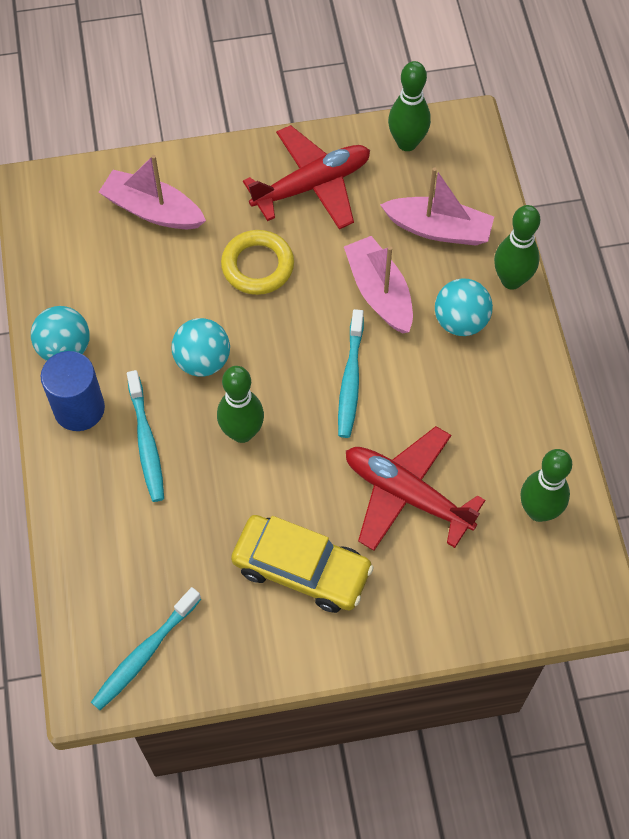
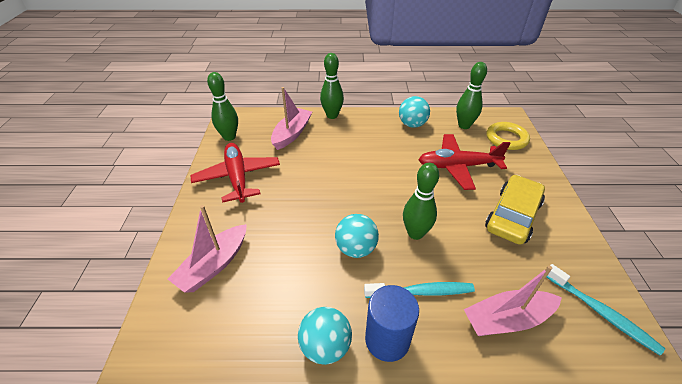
camera: 80 degrees left, 20 degrees down
yellow ring [221,230,294,295] -> yellow ring moved to [487,122,530,150]
turquoise toothbrush [338,309,364,438] -> none
pink boat [344,236,413,333] -> pink boat moved to [464,265,562,336]
red plane [346,426,485,551] -> red plane turned 45 degrees clockwise [418,134,510,190]
turquoise ball [435,278,493,336] -> turquoise ball moved to [399,96,430,128]

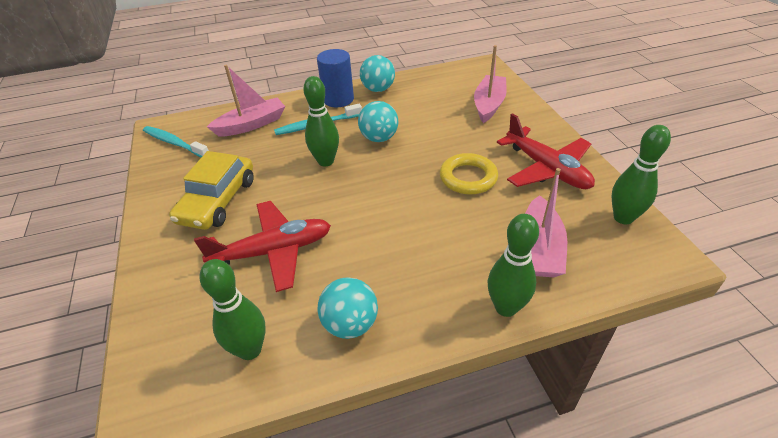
camera: 165 degrees right, 0 degrees up
yellow ring [487,122,530,150] -> yellow ring moved to [440,153,498,195]

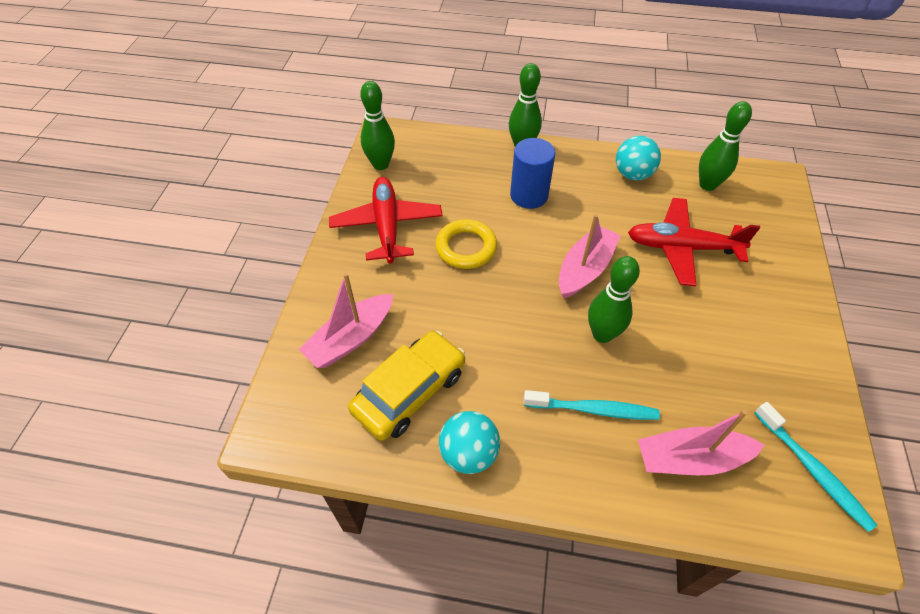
camera: 155 degrees left, 10 degrees up
yellow car [169,151,254,230] -> yellow car moved to [348,331,465,441]
blue cylinder [317,49,354,107] -> blue cylinder moved to [510,138,555,209]
turquoise ball [358,101,398,142] -> none
pink boat [525,168,567,277] -> pink boat moved to [559,214,621,298]

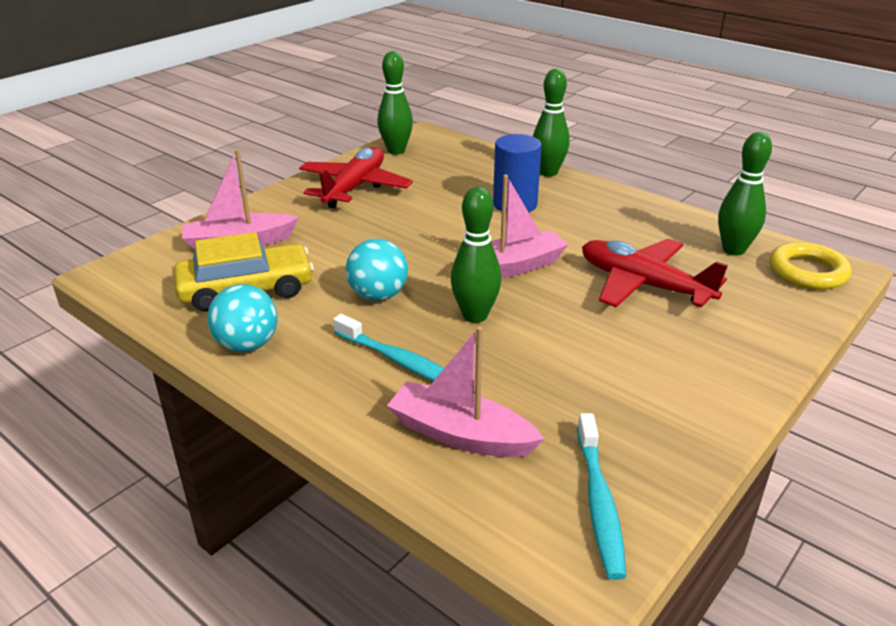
camera: 30 degrees right, 20 degrees down
yellow ring [435,219,497,269] -> yellow ring moved to [769,242,851,290]
turquoise ball [616,136,661,180] -> turquoise ball moved to [346,239,408,301]

